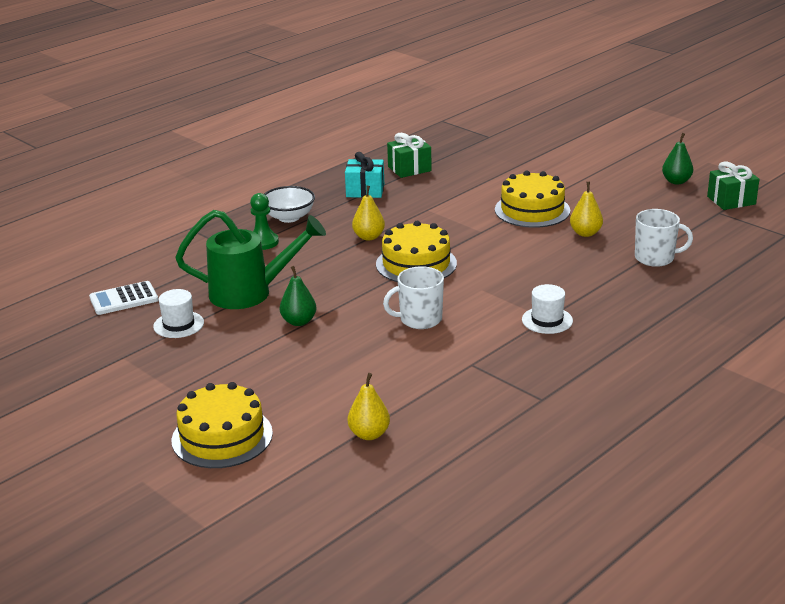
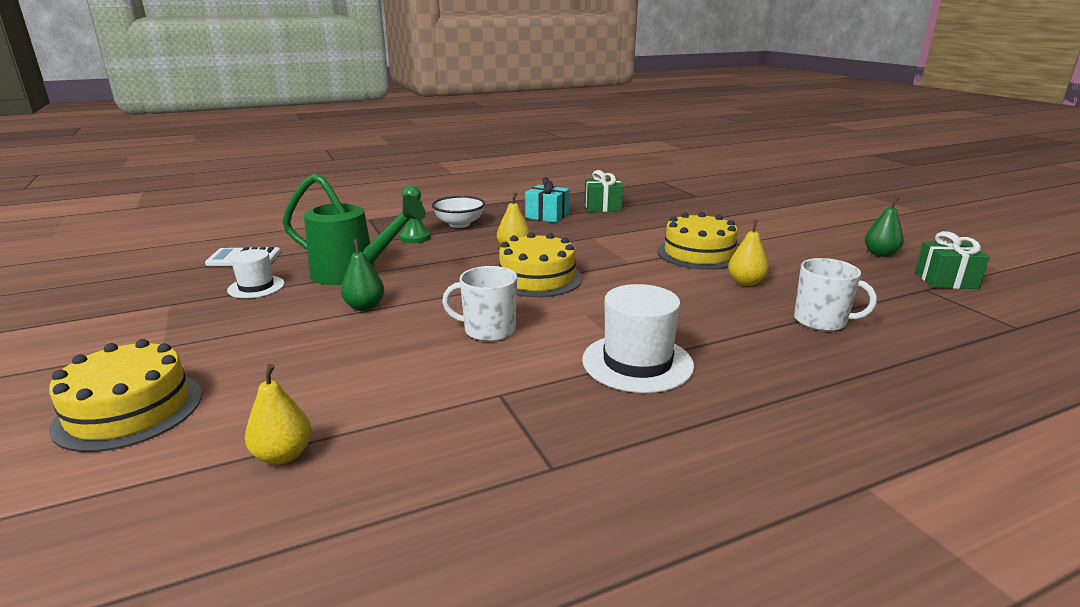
camera: 20 degrees right, 5 degrees down
white hat [522,284,573,334] -> white hat [582,284,694,393], size x1.64

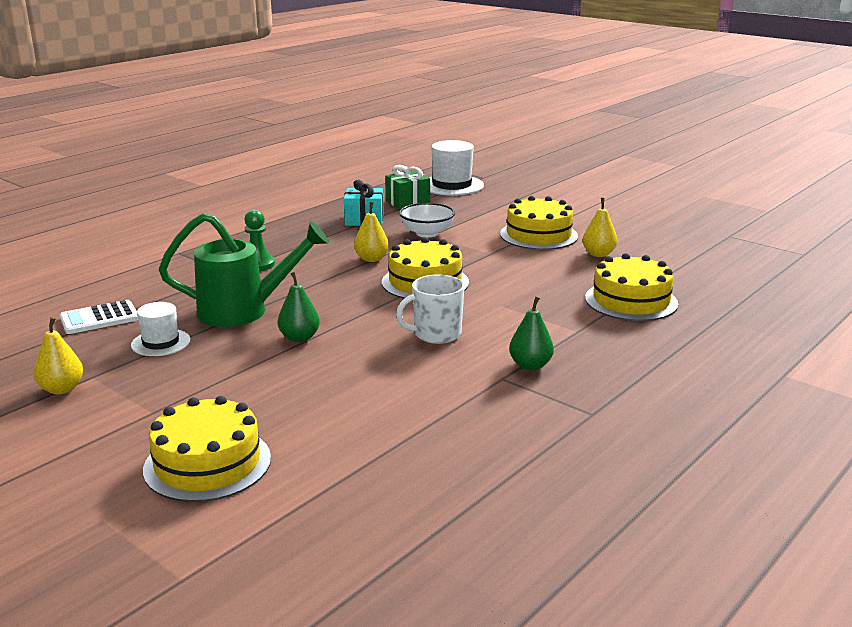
camera: 25 degrees left, 0 degrees up
yellow pear [245,364,312,465] -> yellow pear moved to [34,317,83,394]
white bowl [432,196,485,228] -> white bowl moved to [399,203,455,238]
white hat [582,284,694,393] -> white hat moved to [429,140,484,196]
white mug [794,258,877,331] -> none
green pear [865,197,904,257] -> green pear moved to [509,296,554,370]
green gift [915,231,990,289] -> none
none -> yellow cake [585,253,678,321]

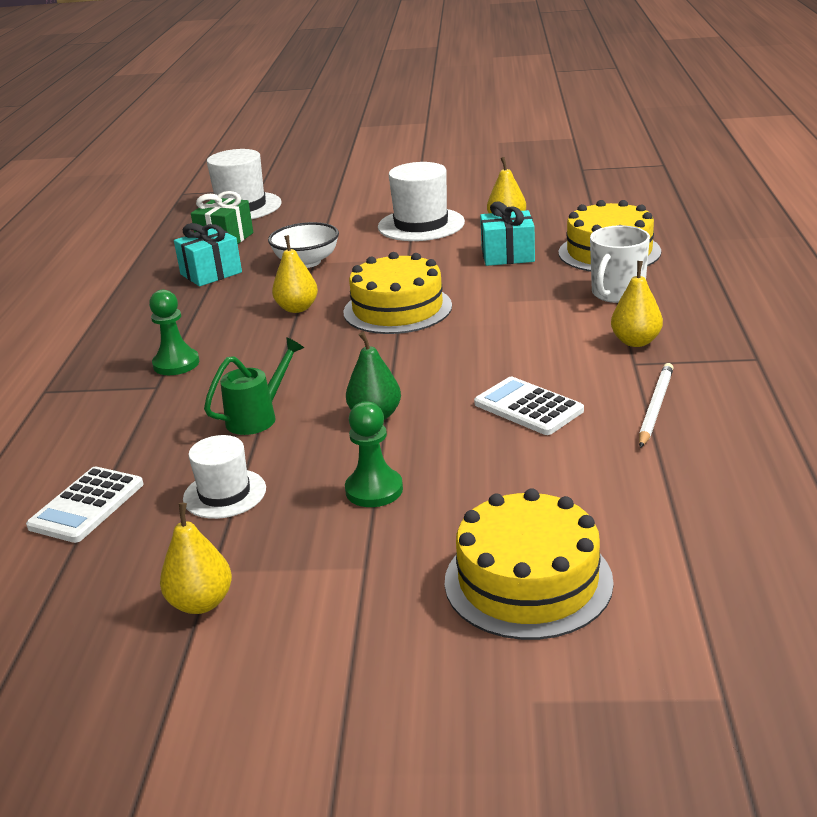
camera: 35 degrees left, 5 degrees up
green watering can [159,213,329,327] -> green watering can [204,337,304,435], size x0.54
white mug [396,274,465,344] -> white mug moved to [590,225,650,303]
yellow cake [500,196,578,250] -> white hat [378,162,465,241]
green pear [509,296,554,370] -> yellow pear [611,261,663,347]
none -> green pawn [345,401,403,507]
none -> white calculator [474,377,584,435]
none -> turquoise gift [480,202,535,266]
none -> white pencil [639,363,674,448]

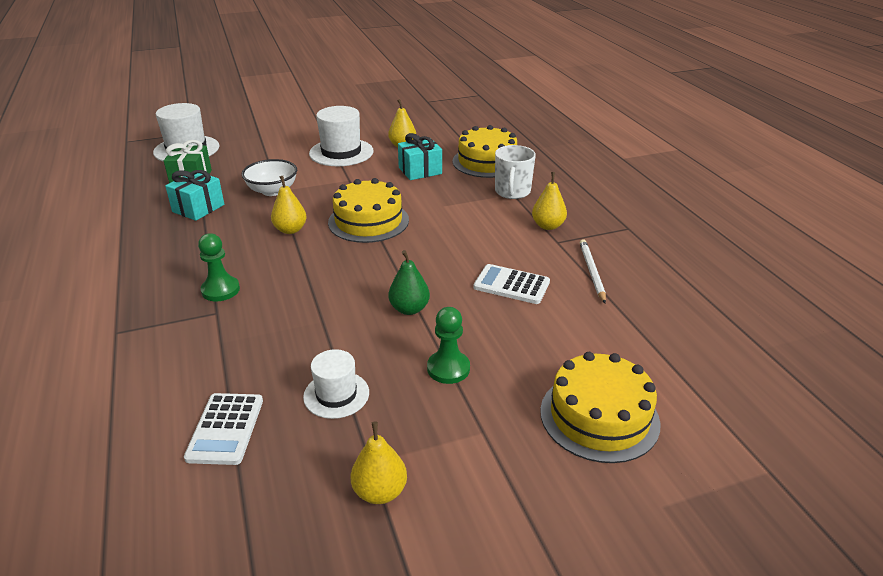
camera: 25 degrees left, 5 degrees up
green watering can [204,337,304,435] -> none

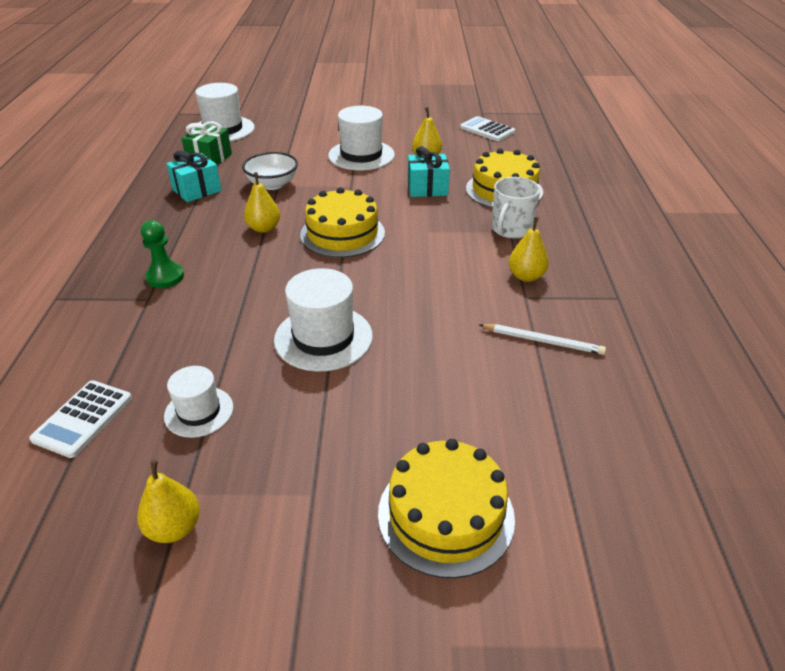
camera: 20 degrees right, 5 degrees up
green pear [388,250,430,315] -> white hat [274,268,373,372]
green pawn [427,307,470,384] -> none
white calculator [473,264,550,304] -> white calculator moved to [460,116,515,141]
white pencil [580,239,606,303] -> white pencil turned 90 degrees clockwise [479,324,606,355]

